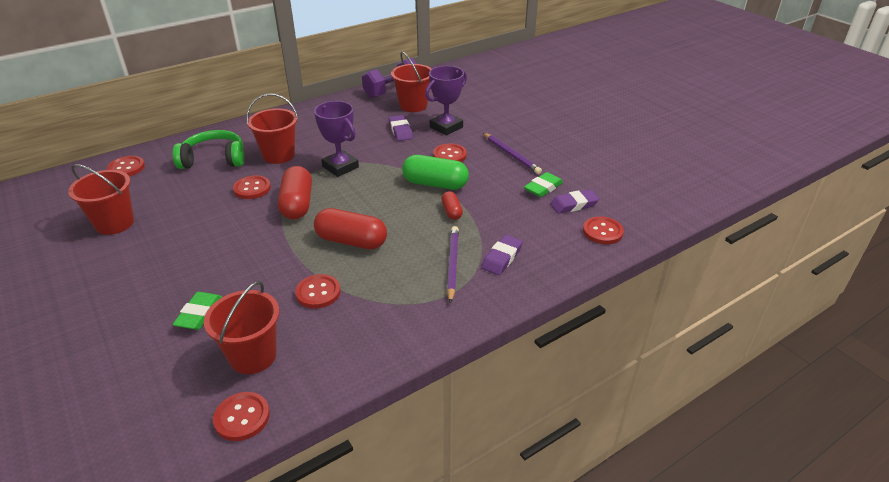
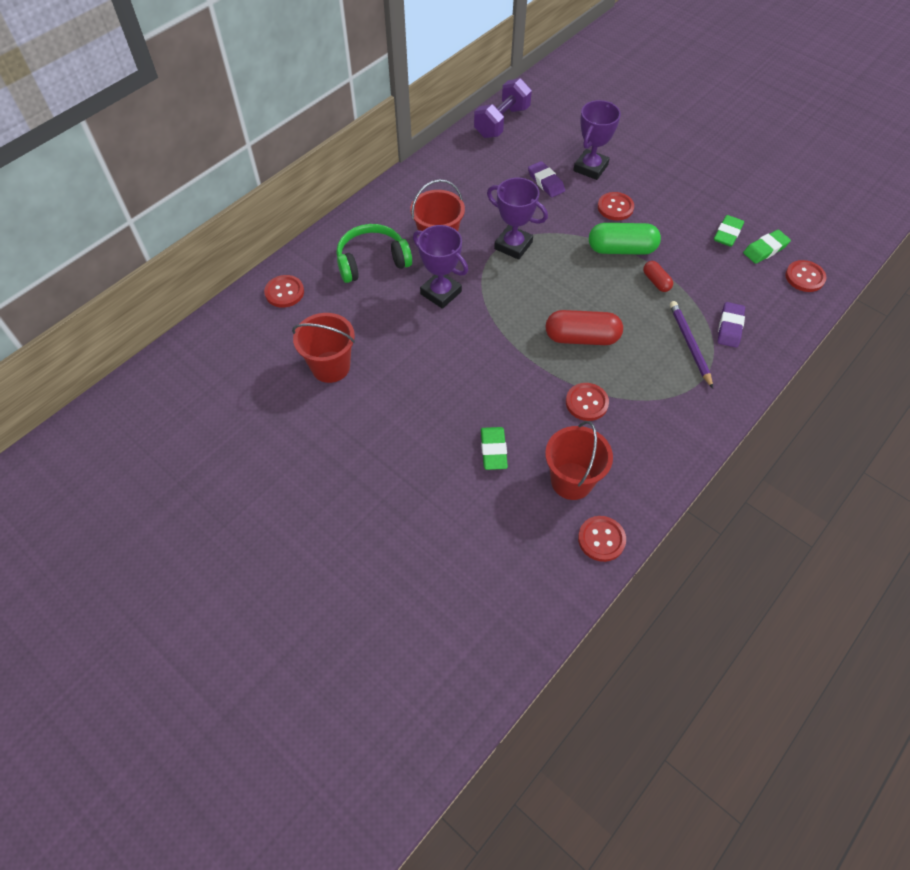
camera: 15 degrees left, 20 degrees up
red button [233,175,271,199] -> purple trophy [413,225,468,309]
red capsule [278,166,312,219] -> none
red bucket [391,52,432,112] -> none
purple pencil [483,133,542,174] -> none
purple eraser [550,189,599,214] -> green eraser [743,230,791,264]

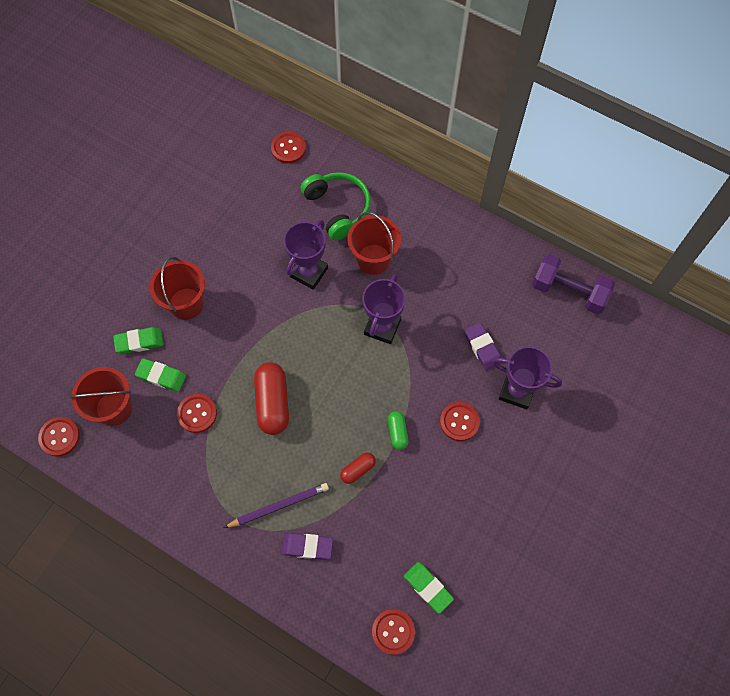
camera: 80 degrees right, 10 degrees up
red bucket [292,313,355,383] -> red bucket moved to [150,257,205,320]
purple eraser [528,161,565,197] -> purple eraser turned 75 degrees counterclockwise [464,322,502,371]
green capsule [589,223,661,255] -> green capsule [388,411,408,450], size x0.53
green eraser [714,215,744,247] -> green eraser moved to [135,358,186,392]

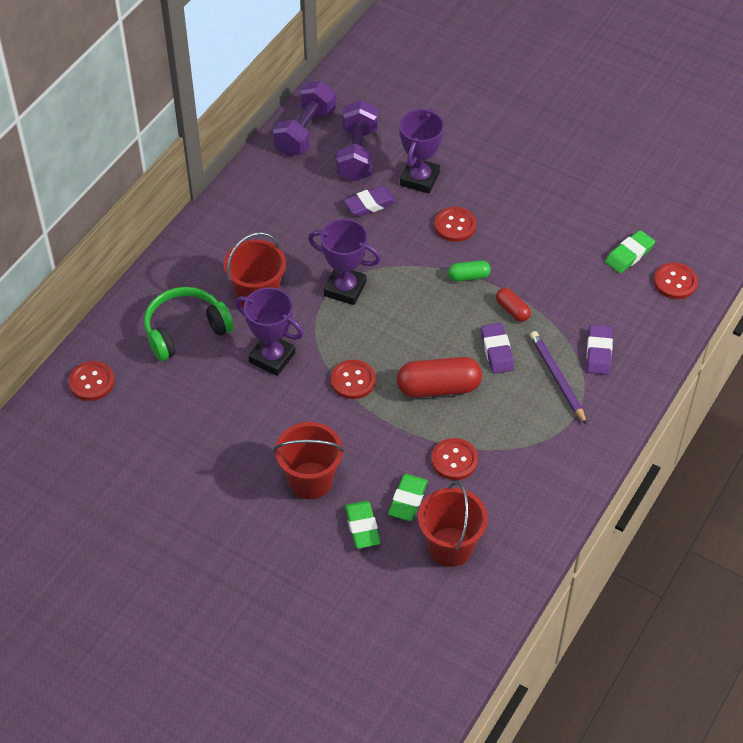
camera: 90 degrees left, 15 degrees down
red button [38,417,80,457] -> red button moved to [331,360,376,399]
none -> purple dumbbell [336,100,378,181]
none -> purple eraser [481,323,514,374]

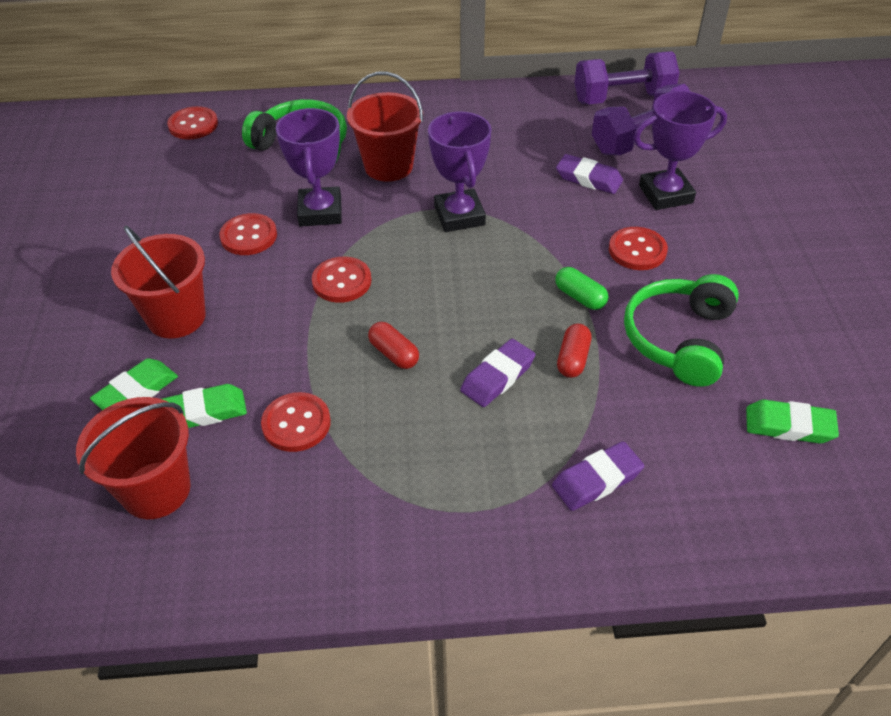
camera: 55 degrees right, 5 degrees down
red capsule [397,357,482,398] -> red capsule [368,322,419,369], size x0.53
purple pencil [530,331,587,425] -> none
red button [654,263,698,299] -> red button moved to [219,213,277,255]
none -> green headphones [624,274,739,387]

